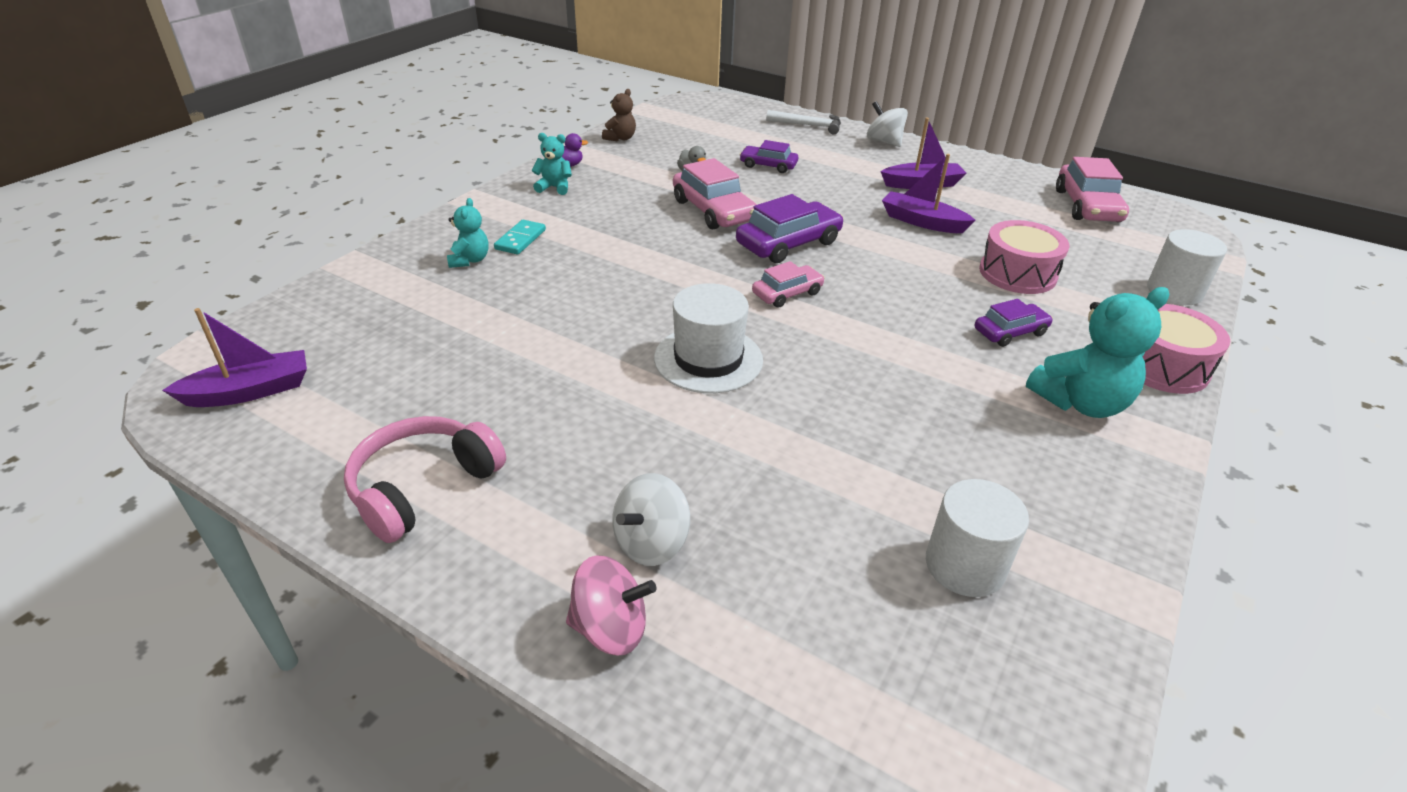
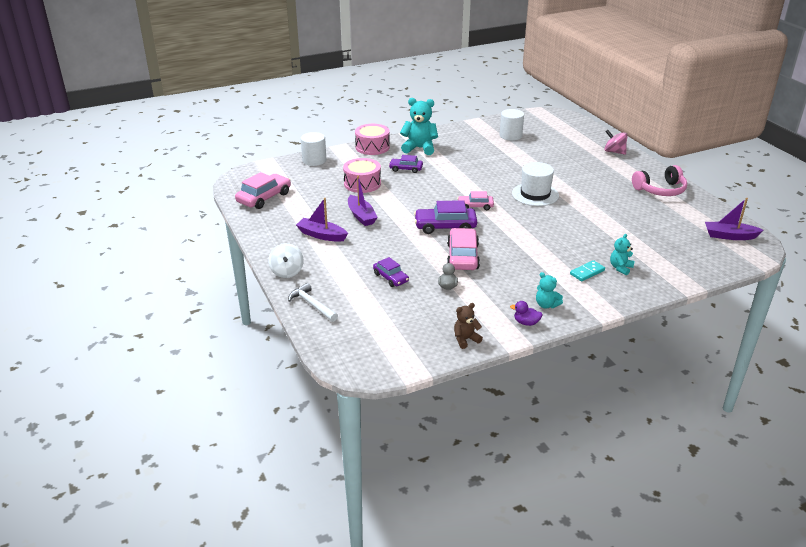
camera: 145 degrees left, 5 degrees down
white spinning top [613,473,690,566] -> none

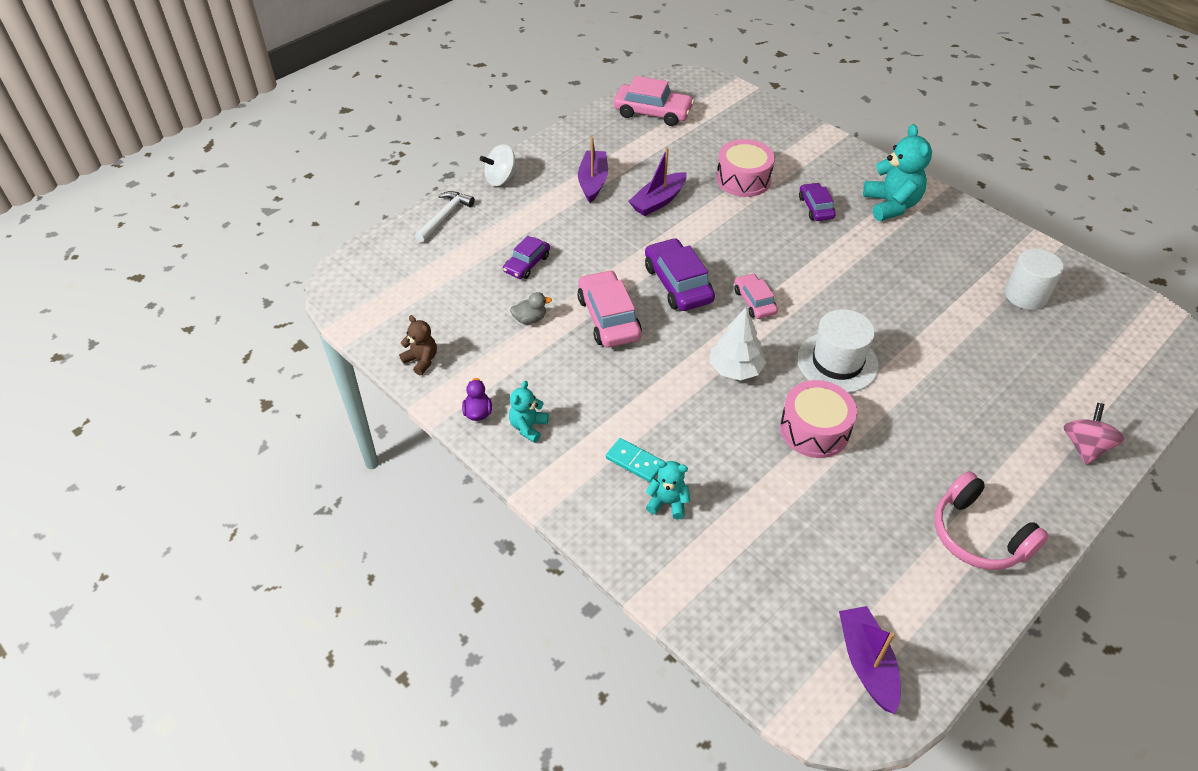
camera: 70 degrees right, 15 degrees up
white cylinder [301,132,326,166] -> none
pink drum [355,124,390,155] -> pink drum moved to [780,380,857,458]
pink car [447,228,480,270] -> pink car turned 90 degrees counterclockwise [577,270,642,347]
none -> white tree [710,308,766,380]

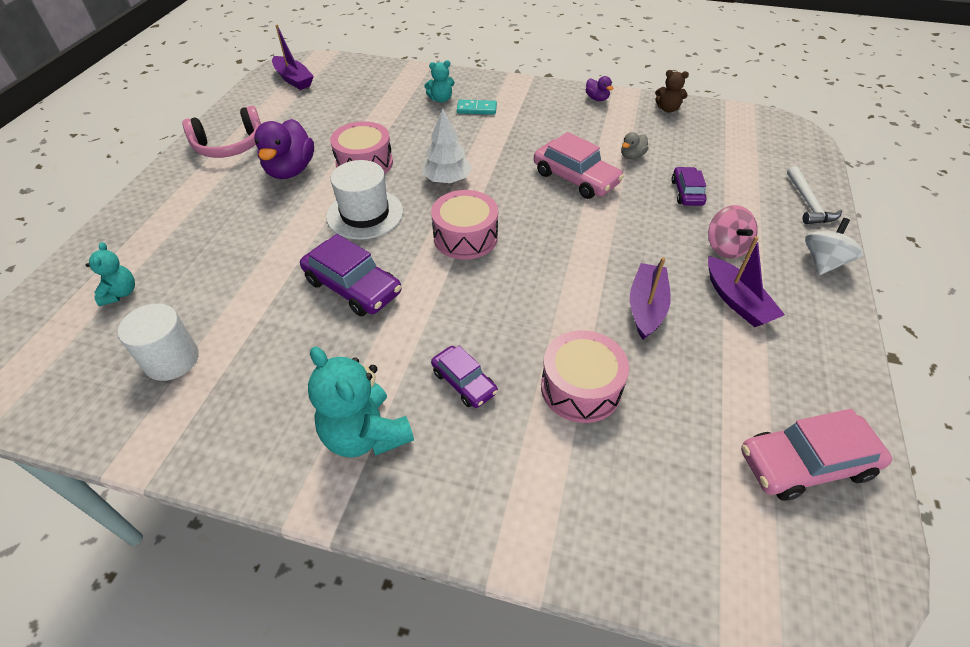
camera: 150 degrees right, 0 degrees up
turquoise teddy bear [509,381,549,443] -> turquoise teddy bear moved to [86,242,135,306]
purple car [645,238,715,311] -> purple car moved to [300,234,402,316]
pink car [734,273,778,319] -> pink drum [431,190,498,260]
pink headphones [934,471,1049,570] -> pink headphones turned 135 degrees clockwise [183,106,261,158]
pink spinning top [1064,403,1125,465] -> pink spinning top moved to [708,205,758,258]
none -> purple duck [254,119,314,179]

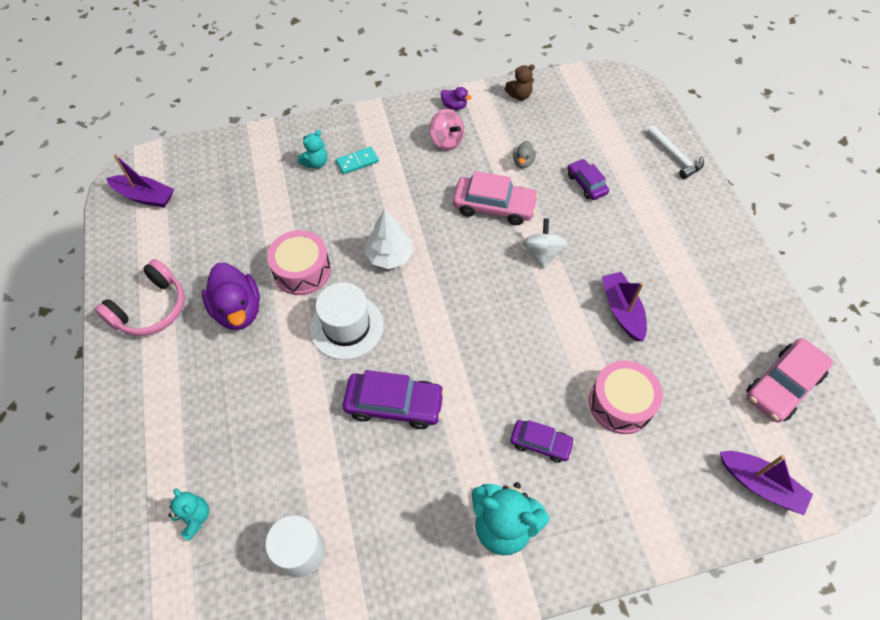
camera: 30 degrees left, 10 degrees up
pink drum [431,190,498,260] -> none
pink spinning top [708,205,758,258] -> pink spinning top moved to [429,109,464,150]
purple boat [708,236,785,327] -> purple boat moved to [720,451,813,515]
white spinning top [805,218,863,275] -> white spinning top moved to [523,219,568,269]

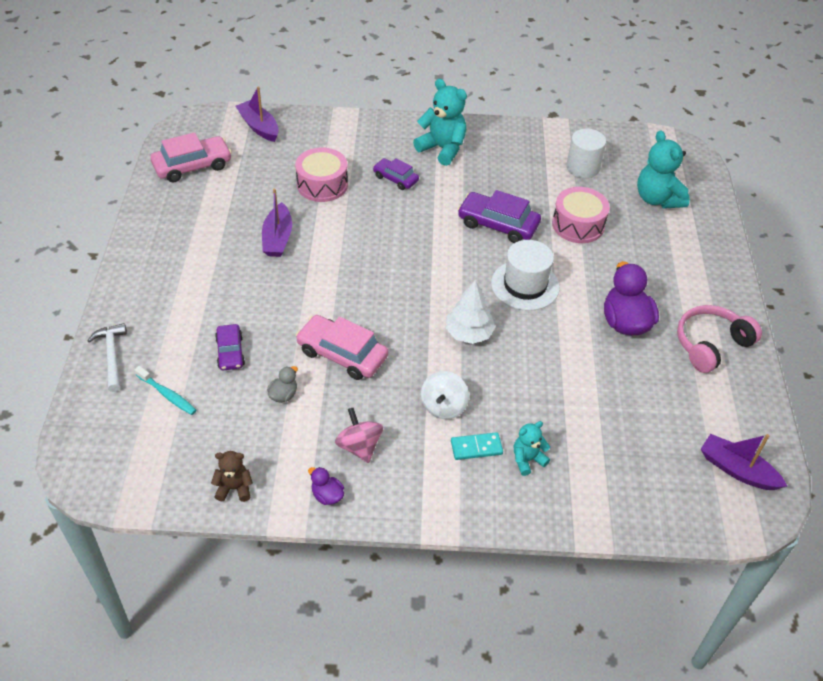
camera: 165 degrees left, 10 degrees down
turquoise teddy bear [169,488,209,541] -> turquoise teddy bear [637,130,690,209], size x1.81
pink drum [267,230,331,295] -> pink drum moved to [552,187,610,243]
white spinning top [523,219,568,269] -> white spinning top moved to [421,371,469,419]
none -> turquoise toothbrush [134,366,196,415]

